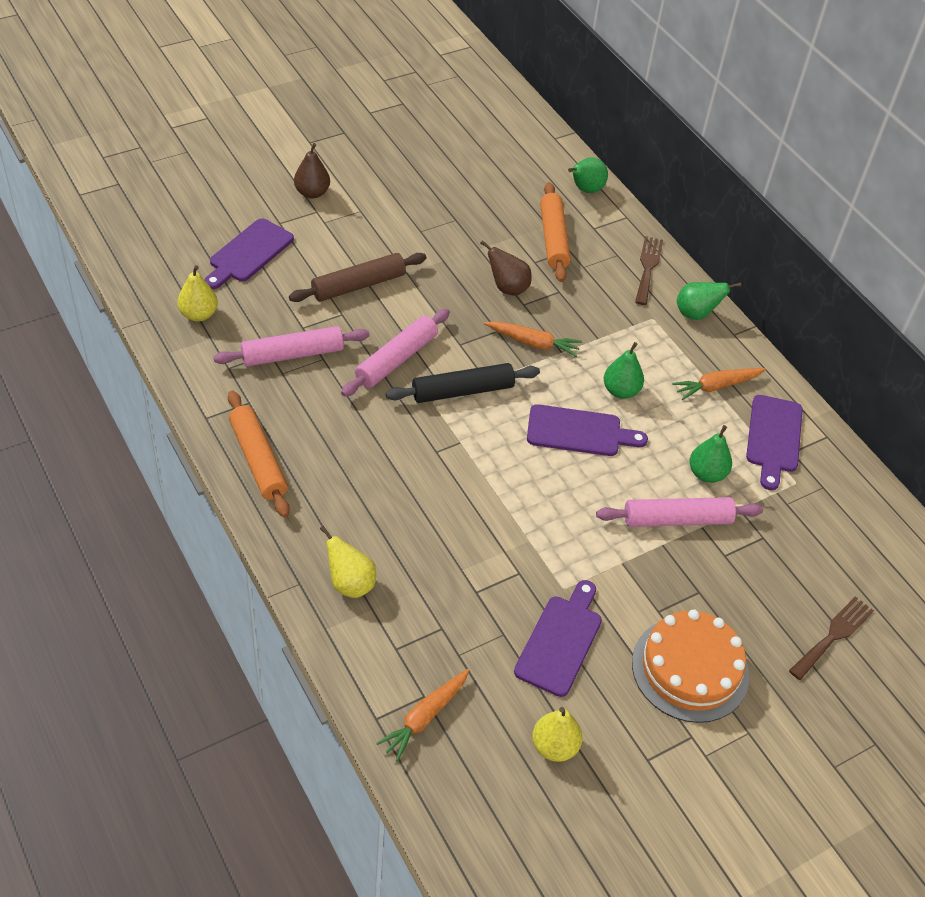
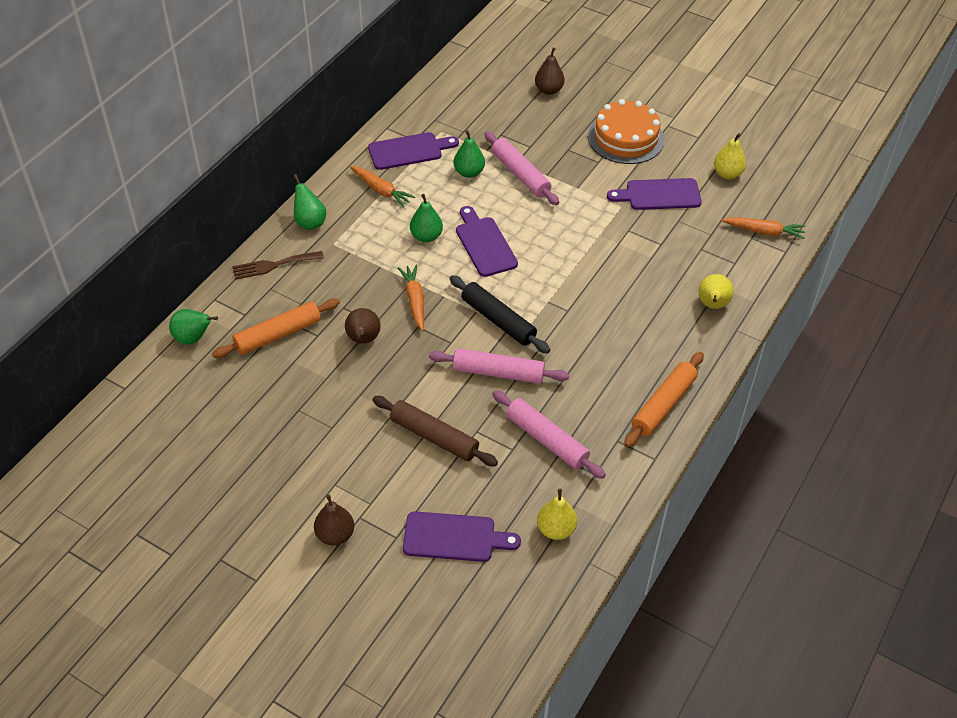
camera: 115 degrees left, 0 degrees up
brown fork [789,596,874,680] -> brown pear [535,48,565,95]

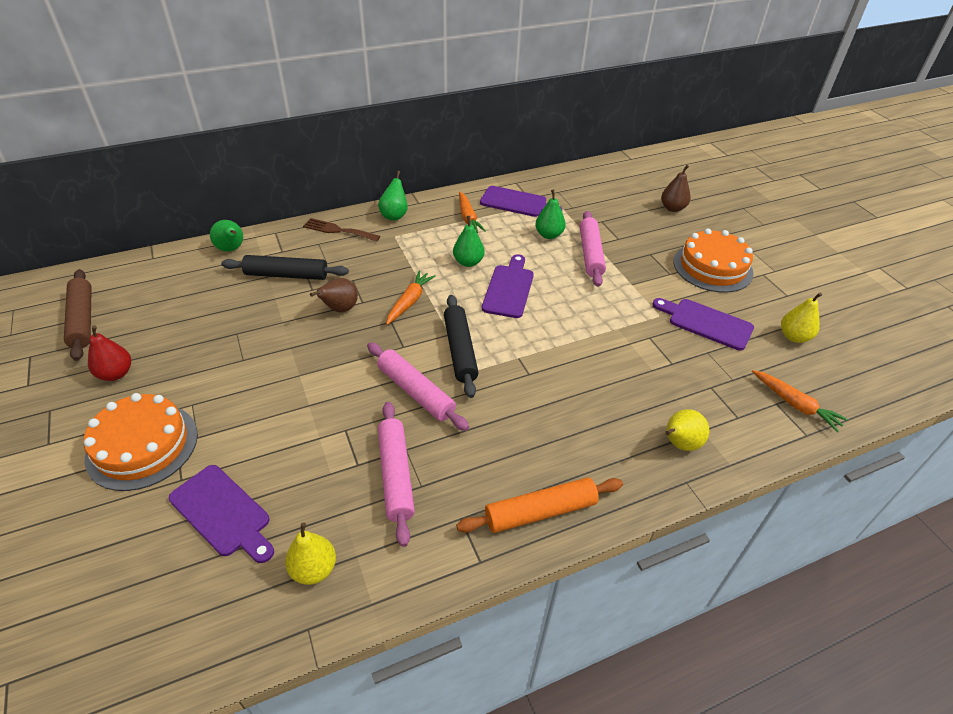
camera: 35 degrees right, 5 degrees down
orange rolling pin [212,299,340,358] -> black rolling pin [221,255,349,280]
brown pear [314,494,354,545] -> orange cake [84,393,198,491]
brown rolling pin [372,396,498,466] -> brown rolling pin moved to [64,269,92,361]
none -> red pear [88,325,131,381]

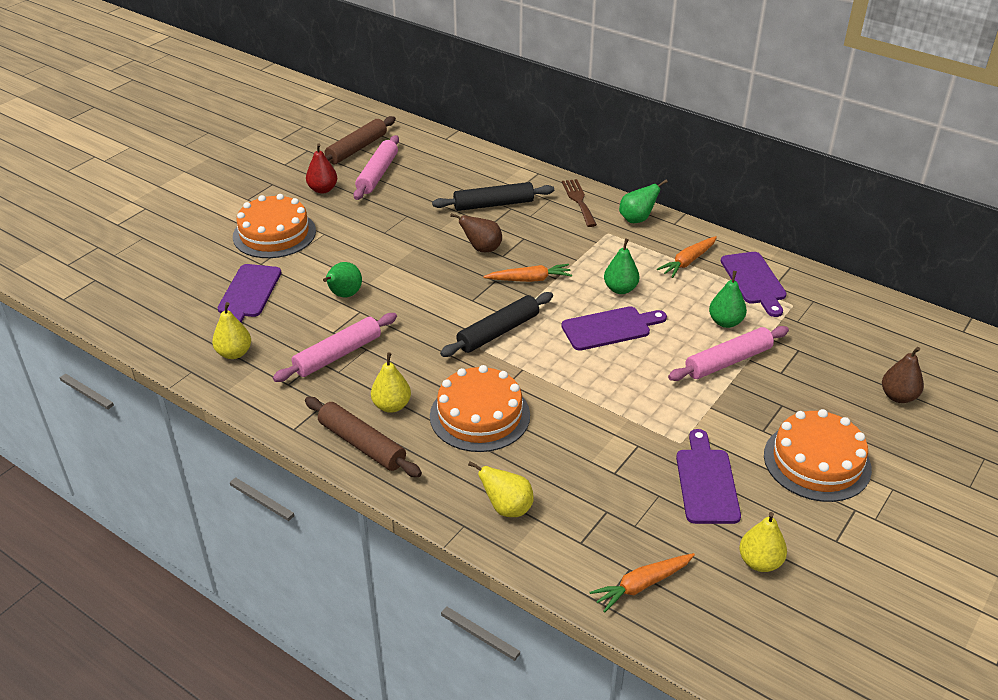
camera: 60 degrees right, 5 degrees down
green pear [210,220,243,252] -> green pear moved to [323,262,362,297]
black rolling pin [221,255,349,280] -> black rolling pin turned 75 degrees counterclockwise [432,182,554,211]
pink rolling pin [367,342,469,431] -> pink rolling pin moved to [353,135,399,200]
orange rolling pin [456,478,623,533] -> brown rolling pin [305,397,422,477]
orange carrot [752,370,848,432] -> orange carrot turned 45 degrees clockwise [589,553,695,612]
none -> yellow pear [371,352,411,413]
none -> orange cake [430,365,530,452]

